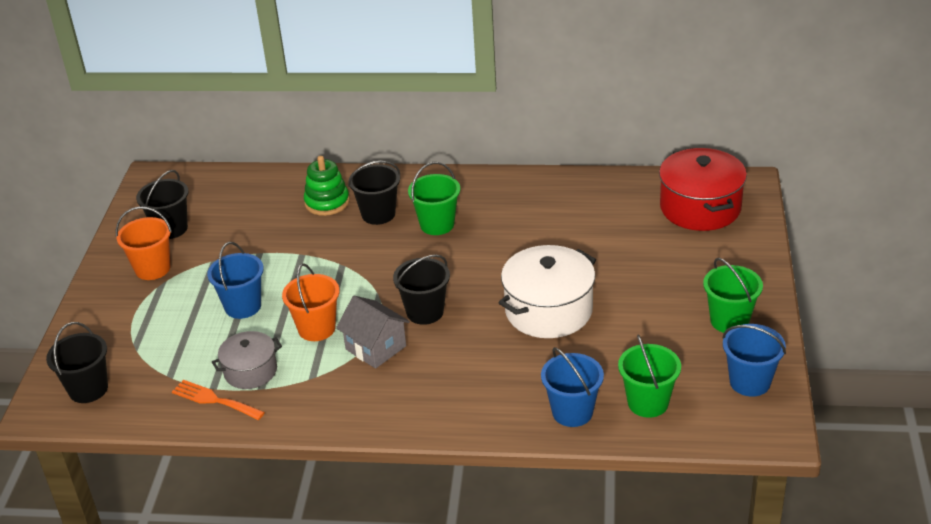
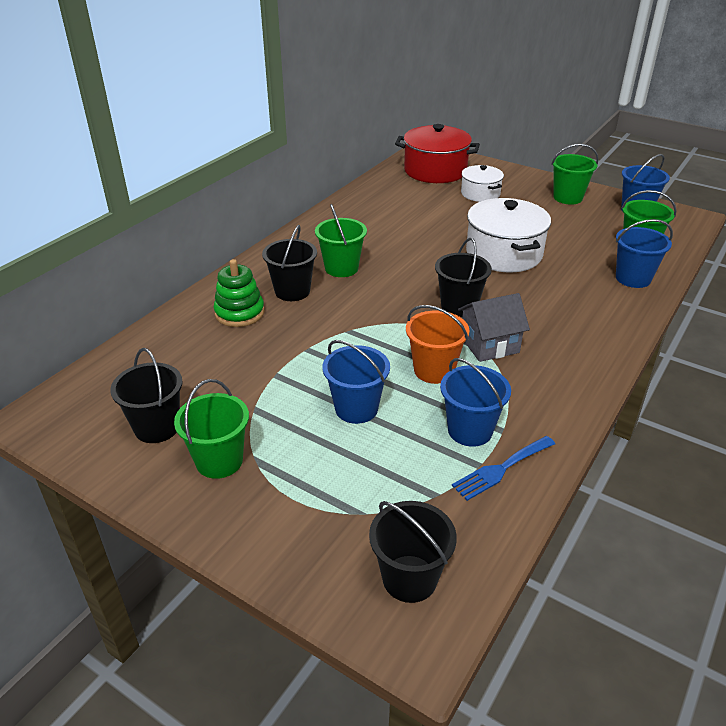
camera: 65 degrees left, 0 degrees up
orange bucket [116,206,172,280] -> green bucket [174,379,249,479]
orange fork [172,380,265,420] -> blue fork [452,436,555,501]
grey pot [212,331,282,389] -> blue bucket [440,358,511,447]
none -> white pot [461,165,504,202]

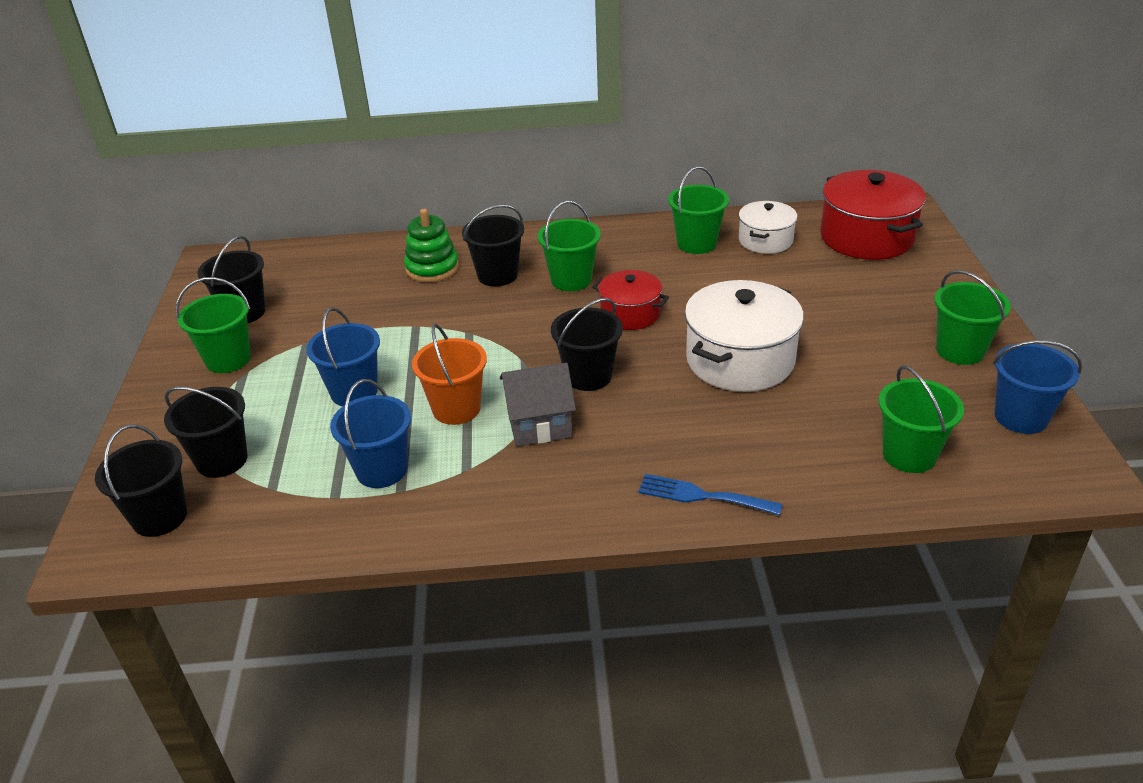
camera: 55 degrees right, 0 degrees up
blue fork [452,436,555,501] -> blue fork moved to [638,474,782,516]
grey house [458,293,530,362] -> grey house turned 45 degrees counterclockwise [500,363,576,446]
white pot [461,165,504,202] -> white pot moved to [739,201,797,254]
blue bucket [616,219,673,288] -> none
none -> black bucket [164,387,248,478]
none -> red pot [592,270,669,330]
none -> green bucket [668,166,729,254]

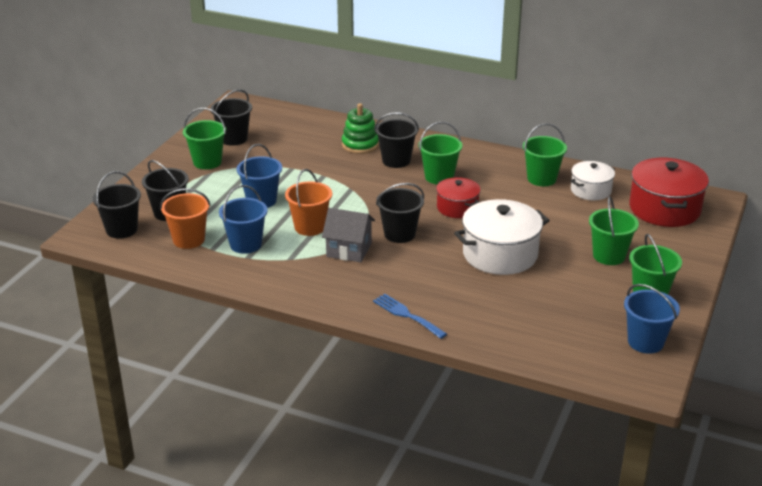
camera: 25 degrees right, 5 degrees down
green bucket [879,365,964,473] -> green bucket moved to [589,196,639,265]
none -> orange bucket [160,188,210,249]

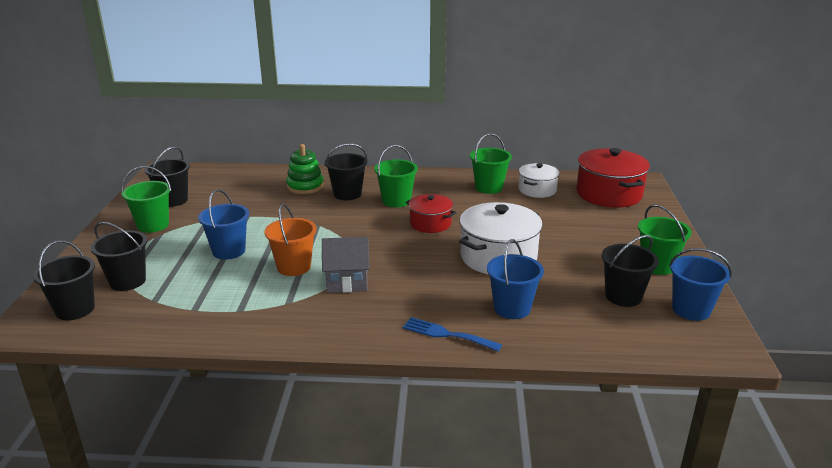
camera: 20 degrees left, 5 degrees down
orange bucket [160,188,210,249] -> none
blue bucket [219,185,268,254] -> blue bucket moved to [487,239,544,319]
black bucket [376,183,424,243] -> black bucket moved to [602,235,659,307]
green bucket [589,196,639,265] -> none

